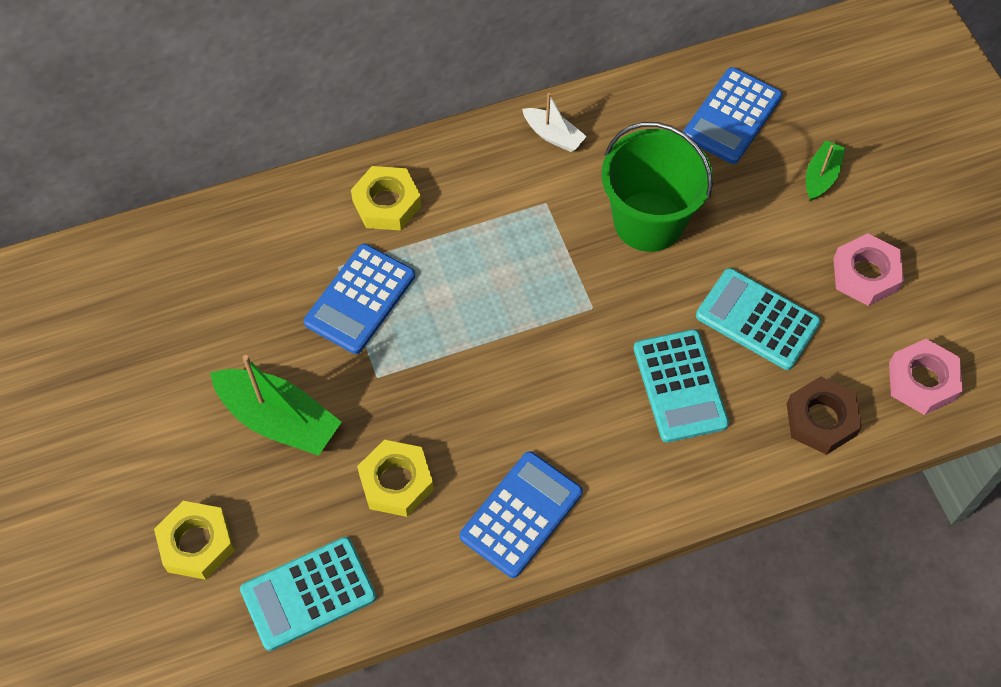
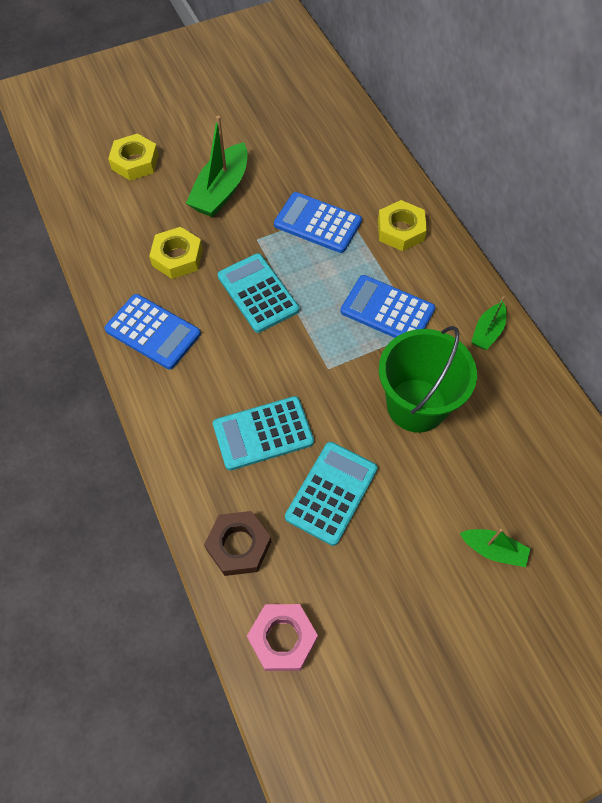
camera: 85 degrees right, 0 degrees up
turquoise calculator [240,537,376,651] -> turquoise calculator moved to [218,253,299,333]
white boat [522,93,587,152] -> green boat [471,296,507,350]
blue calculator [683,67,782,164] -> blue calculator moved to [341,275,435,338]
pink nut [833,233,904,306] -> none

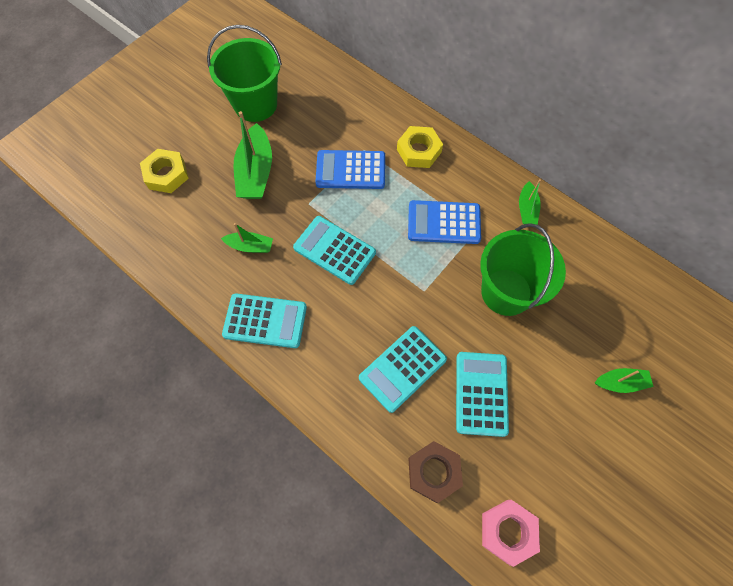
camera: 25 degrees left, 5 degrees up
blue calculator [104,294,201,369] -> turquoise calculator [222,293,307,348]
yellow nut [149,227,203,279] -> green boat [221,223,273,253]
none -> green bucket [207,25,282,122]

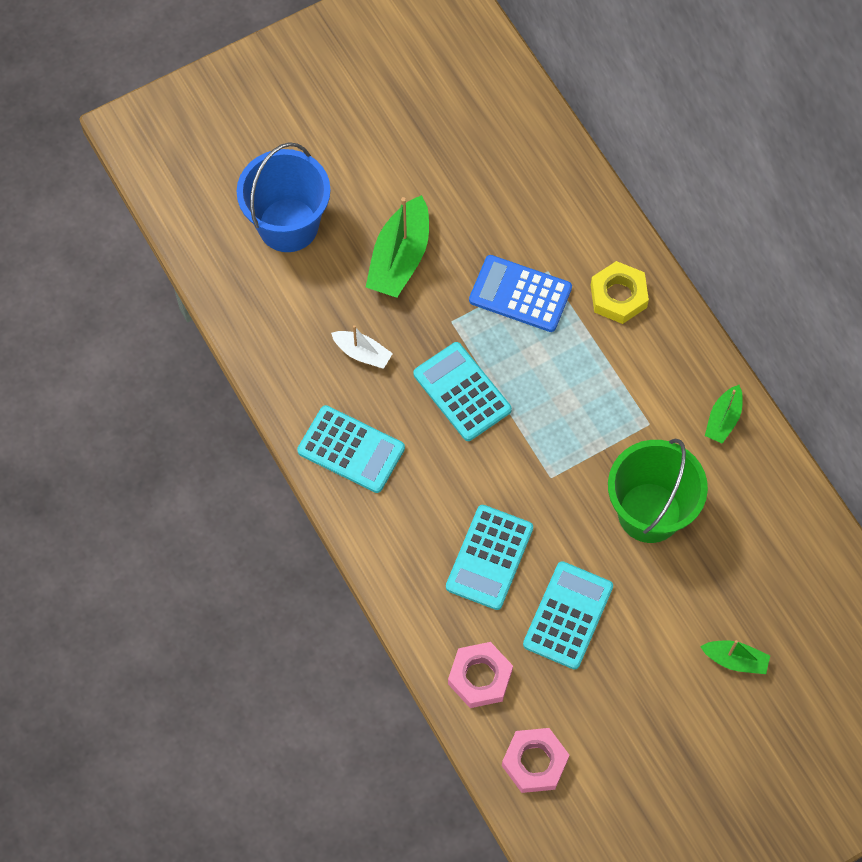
camera: 20 degrees right, 0 degrees up
yellow nut [140,149,189,193] -> blue bucket [237,142,331,252]
green bucket [207,25,282,122] -> none
green boat [221,223,273,253] -> white boat [331,325,393,369]
turquoise calculator [359,326,447,413] -> turquoise calculator turned 45 degrees counterclockwise [446,505,533,610]
blue calculator [408,200,481,244] -> none
brown nut [408,441,463,503] -> pink nut [448,642,513,708]

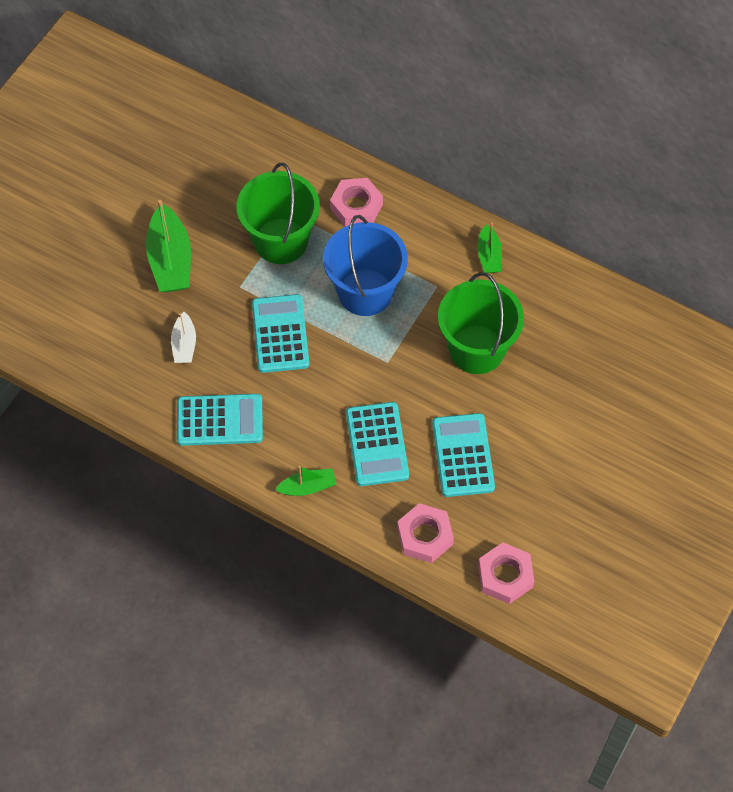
camera: 30 degrees left, 5 degrees down
blue bucket [237,142,331,252] -> blue bucket moved to [323,215,408,316]
white boat [331,325,393,369] -> white boat turned 90 degrees clockwise [171,312,196,363]
turquoise calculator [413,342,512,441] -> turquoise calculator turned 60 degrees clockwise [252,294,309,373]
blue calculator [469,255,572,332] -> green bucket [236,163,320,264]
yellow nut [591,261,649,324] -> pink nut [330,178,383,227]
green boat [700,640,770,674] -> green boat moved to [275,466,336,496]

